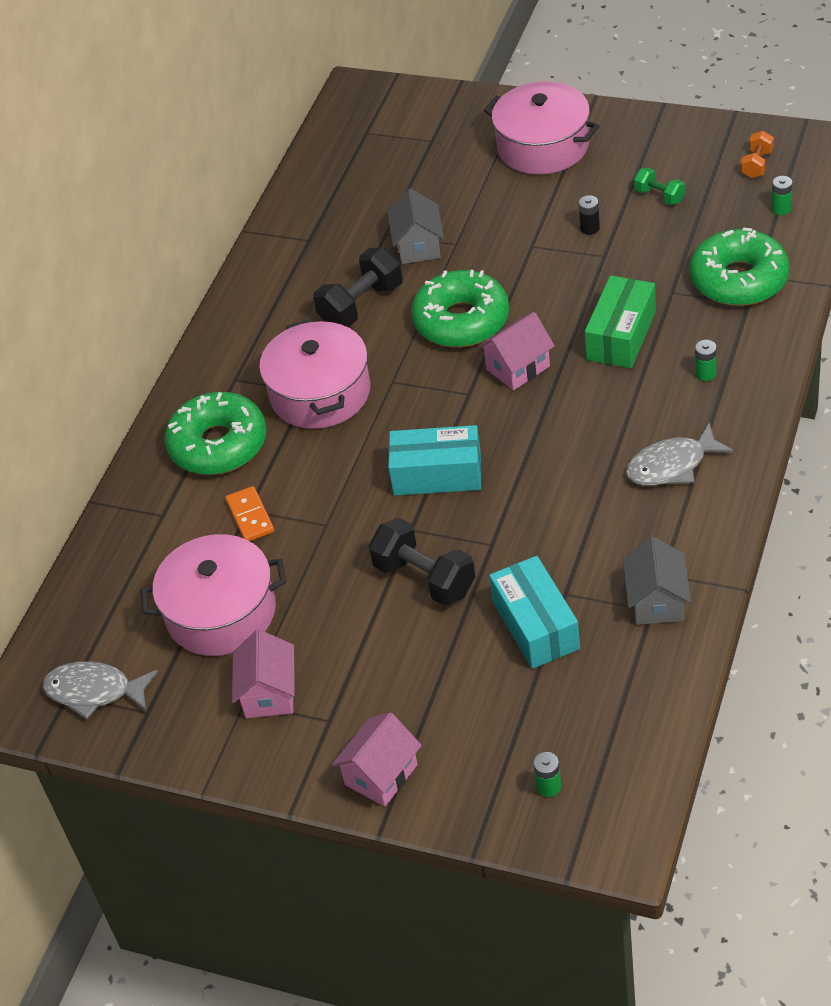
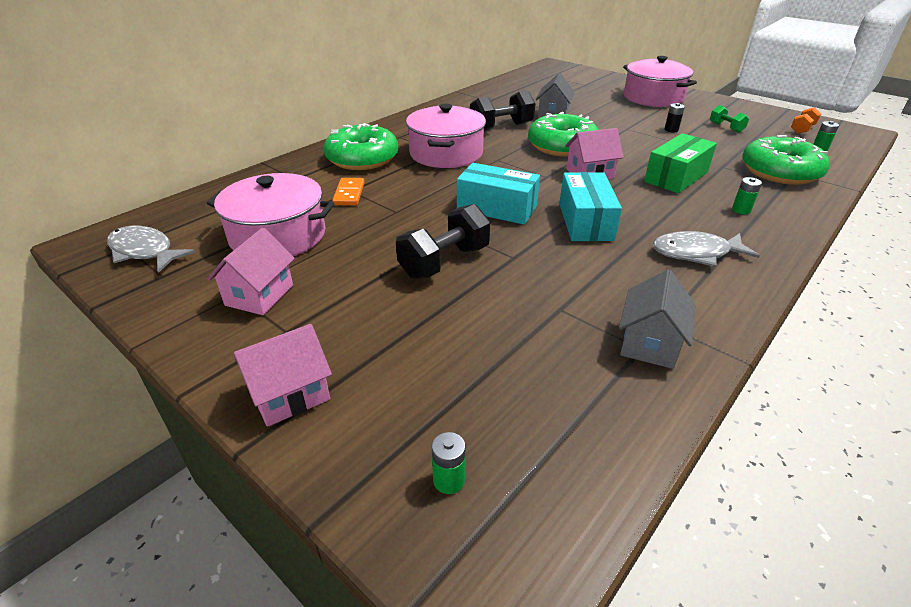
camera: 15 degrees right, 10 degrees down
black dumbbell [369,518,475,606] -> black dumbbell turned 75 degrees clockwise [396,204,490,279]
turquoise box [489,556,580,669] -> turquoise box moved to [559,172,622,241]

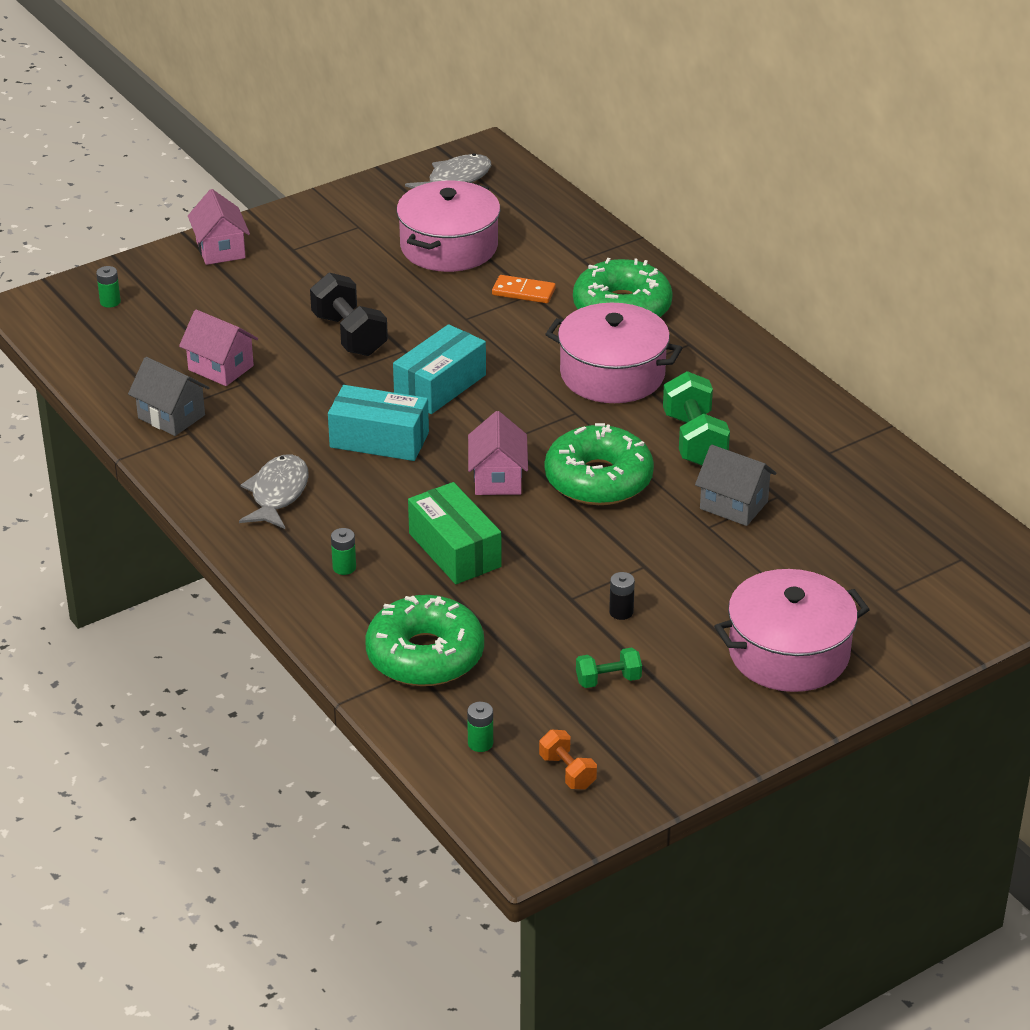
camera: 105 degrees right, 0 degrees up
pink house [207,228,295,315] -> pink house moved to [179,310,258,386]
black dumbbell [470,90,536,131] -> green dumbbell [663,371,730,466]

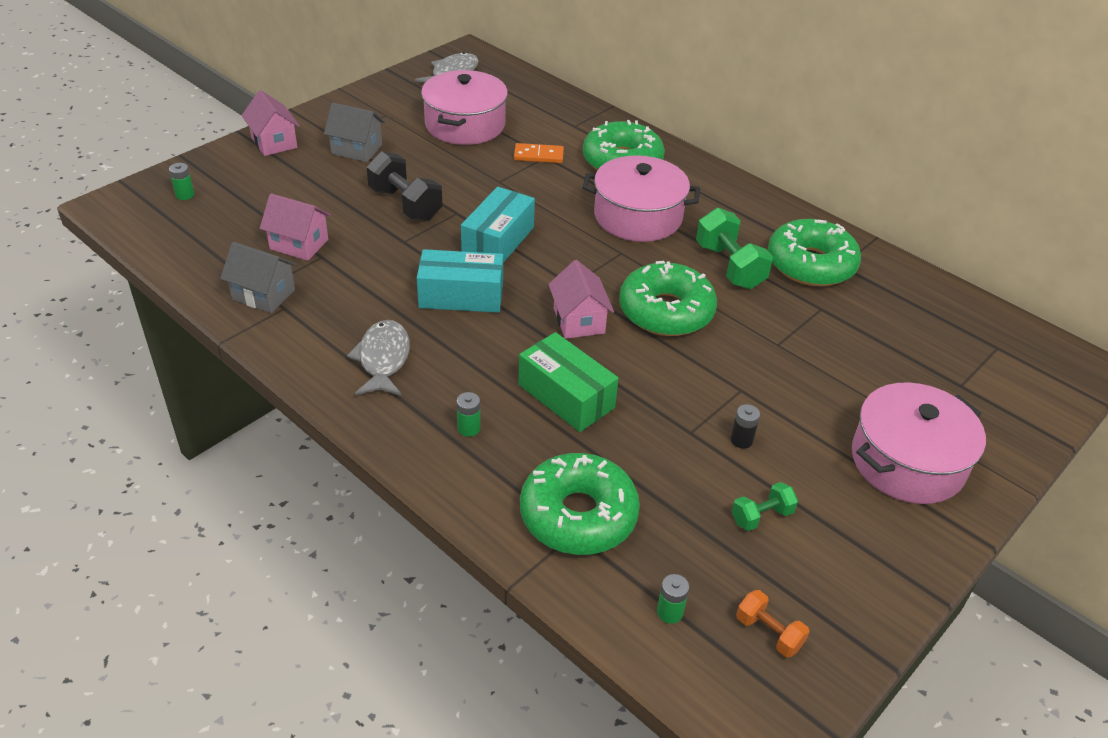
camera: 15 degrees left, 5 degrees up
grey house [695,445,776,526] -> grey house moved to [324,103,385,162]
none -> green donut [768,219,861,286]

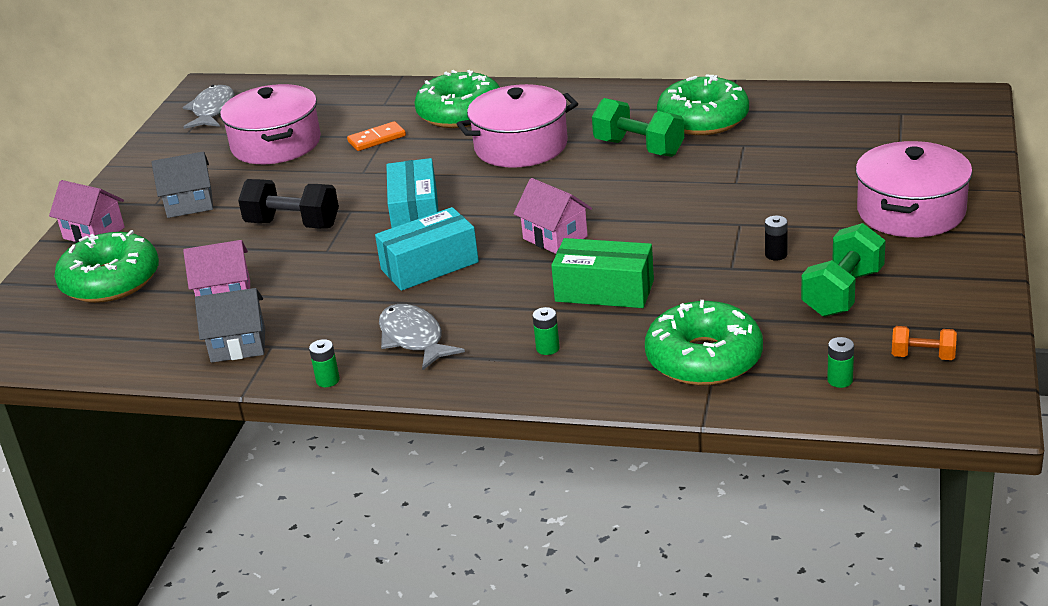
camera: 25 degrees left, 10 degrees down
green battery [169,163,194,200] -> green battery moved to [309,339,340,387]
green donut [619,261,717,336] -> green donut moved to [54,230,159,303]
green dumbbell [732,482,798,531] -> green dumbbell [801,223,886,317], size x1.79

